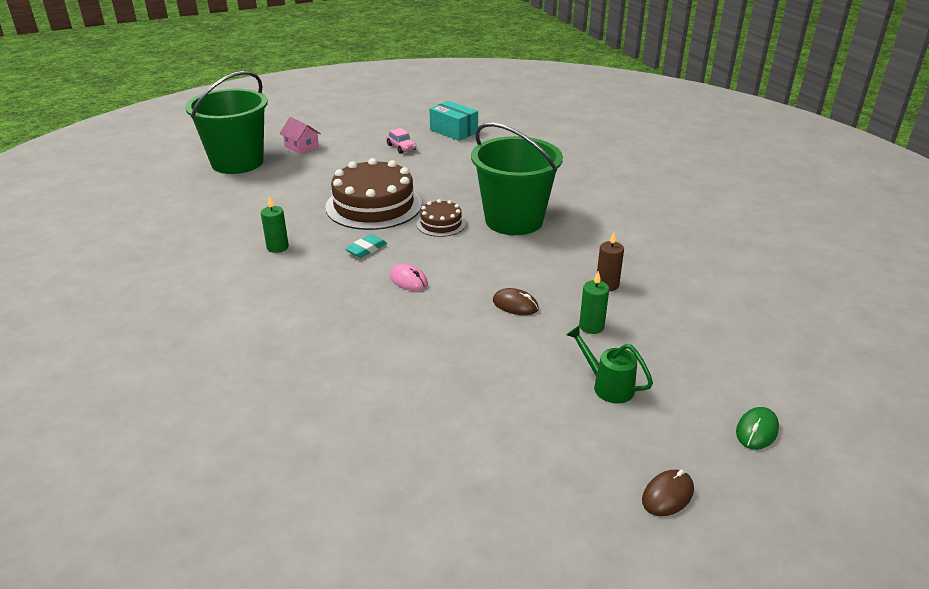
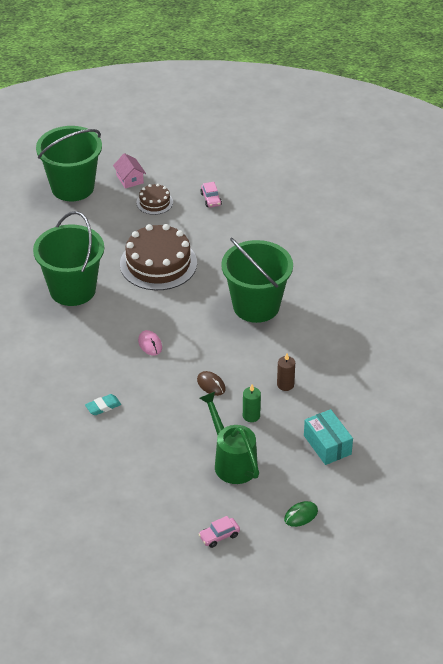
camera: 20 degrees right, 10 degrees up
green candle [261,196,289,253] -> green bucket [33,211,104,306]
turquoise eraser [345,234,387,258] -> turquoise eraser moved to [85,394,121,415]
brown cake [416,199,466,237] -> brown cake moved to [136,184,173,215]
turquoise box [429,101,478,141] -> turquoise box moved to [304,409,353,465]
green watering can [566,325,653,403] -> green watering can [199,392,259,484], size x1.65
brown mouse [642,470,694,516] -> pink car [198,516,240,548]

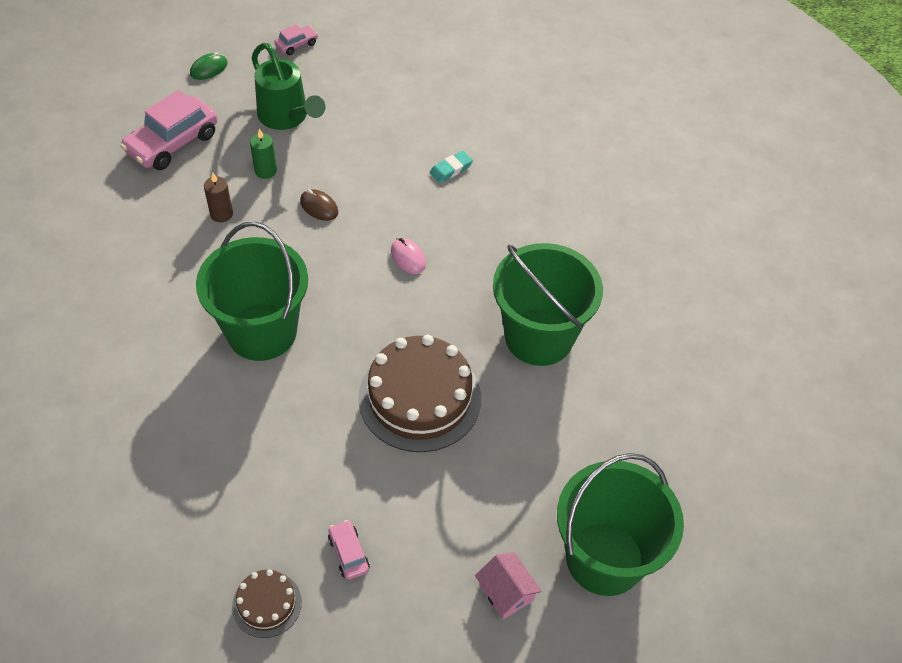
camera: 170 degrees right, 10 degrees up
brown cake [136,184,173,215] -> brown cake moved to [232,569,302,638]
turquoise box [304,409,353,465] -> pink car [121,90,217,170]

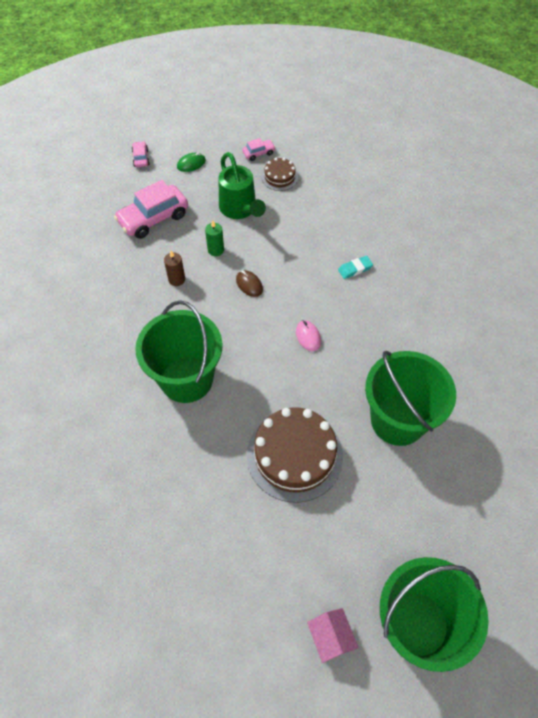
camera: 15 degrees right, 5 degrees up
brown cake [232,569,302,638] -> brown cake moved to [261,158,298,191]
pink car [328,520,370,580] -> pink car moved to [132,141,150,167]

